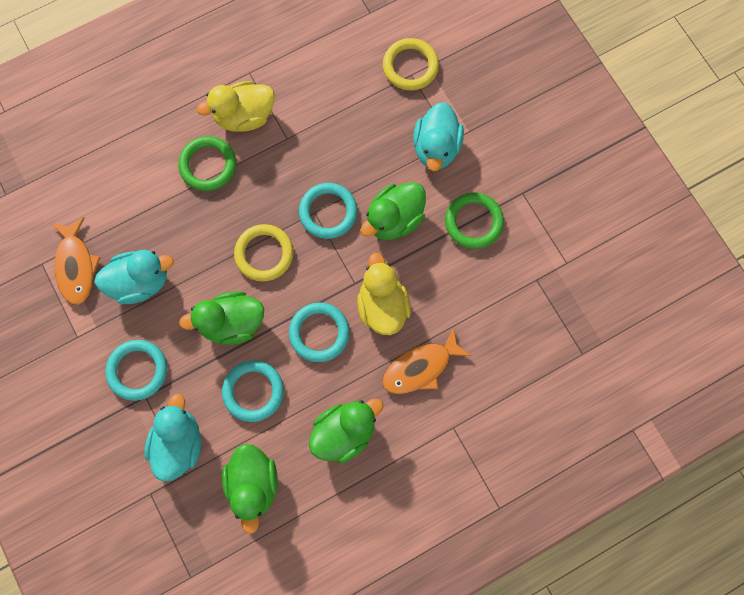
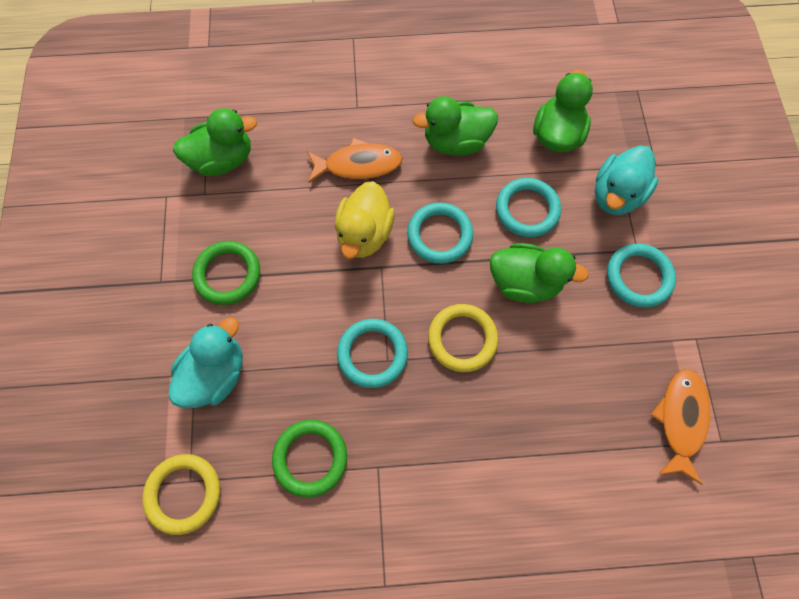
camera: 155 degrees left, 5 degrees down
turquoise duck [94,250,174,304] -> none
green ring [178,136,236,191] -> green ring moved to [272,420,347,498]
yellow duck [197,81,275,132] -> none
green duck [361,182,426,240] -> green duck moved to [173,108,257,176]

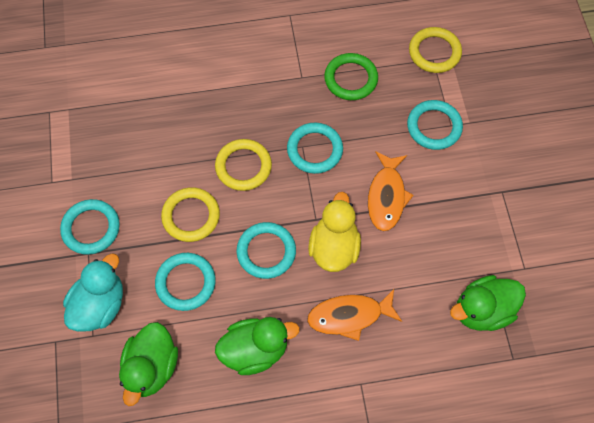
camera: 175 degrees right, 5 degrees down
turquoise duck [169,317,243,408] -> turquoise ring [407,100,463,150]
green ring [192,241,260,305] -> none
green duck [490,243,589,303] -> yellow ring [161,187,220,242]
orange fish [651,369,710,485] -> orange fish moved to [368,151,413,231]

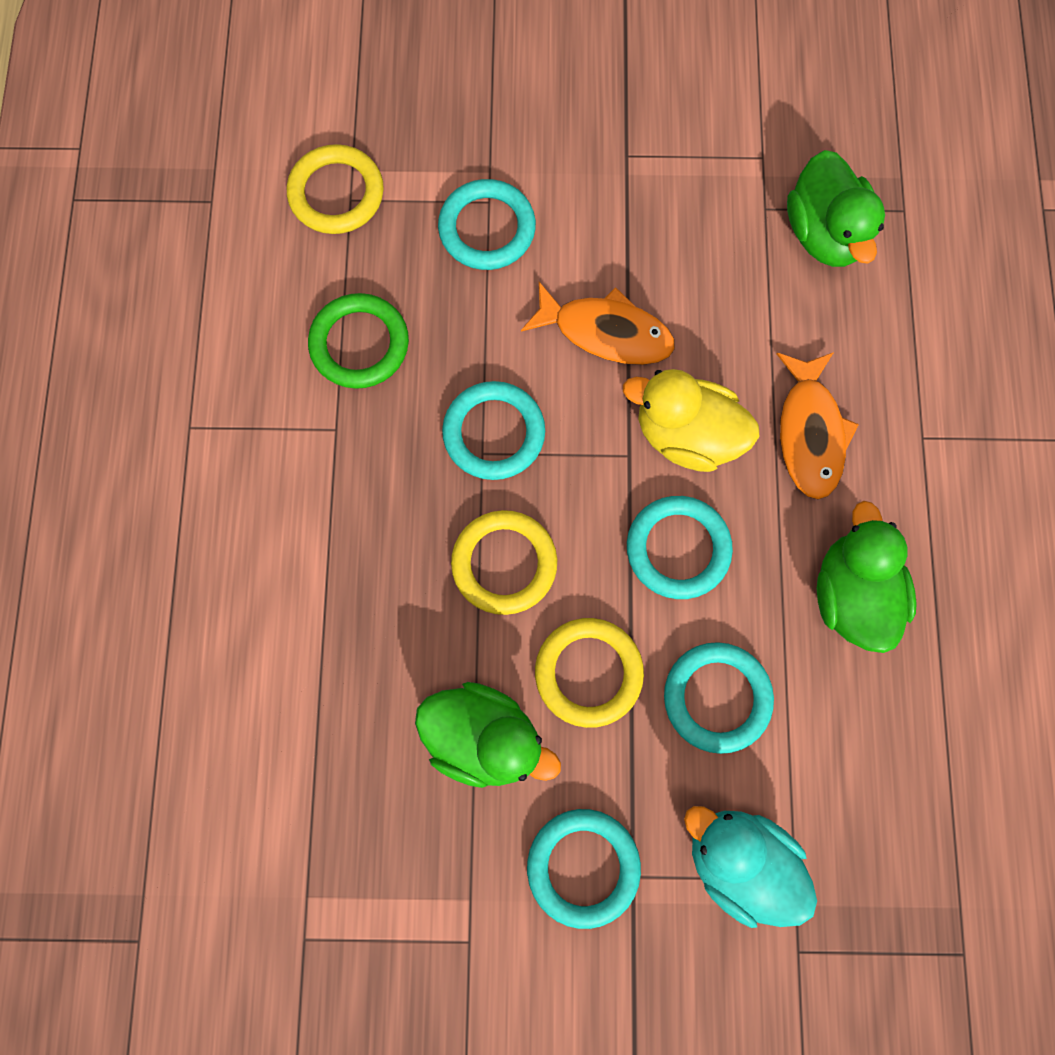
camera: 80 degrees left, 10 degrees up
green duck [119,322,178,406] -> green duck moved to [415,682,561,788]

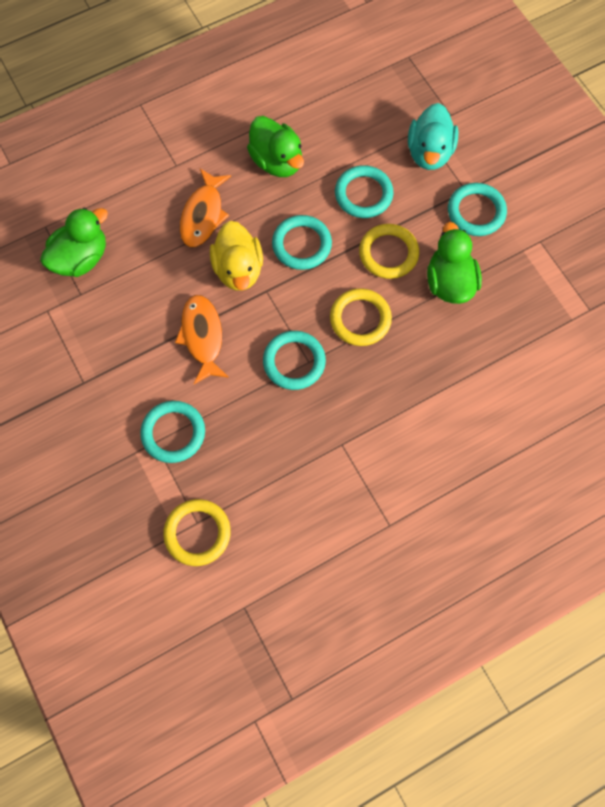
camera: 120 degrees left, 5 degrees down
green ring [308,293,409,389] -> none
orange fish [777,352,859,499] -> orange fish turned 135 degrees clockwise [180,169,231,247]
green duck [817,501,917,653] -> green duck turned 90 degrees counterclockwise [247,116,304,177]

